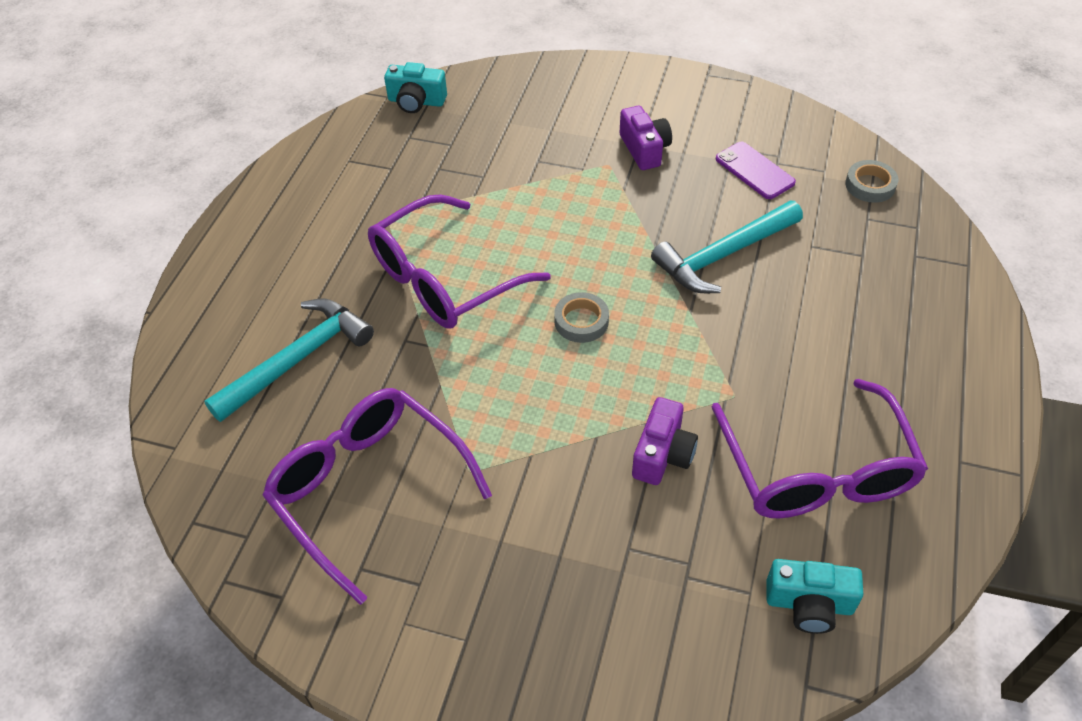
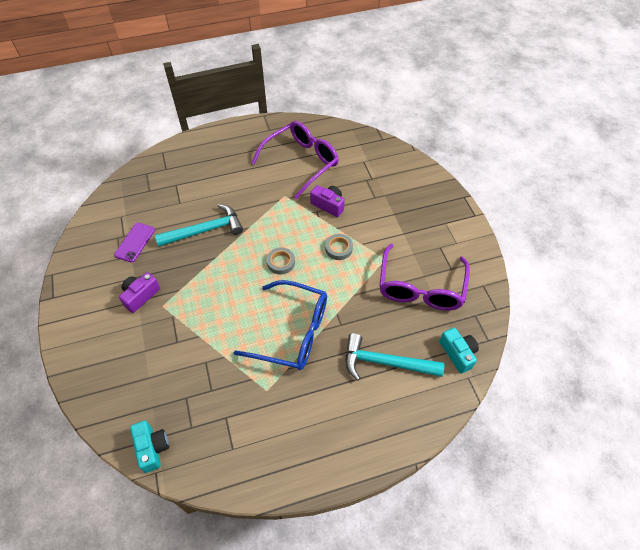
camera: 125 degrees left, 5 degrees up
purple glasses [368,194,551,329] -> blue glasses [234,280,327,370]
purple camera [632,397,698,485] -> purple camera turned 45 degrees clockwise [310,185,345,217]
turquoise hammer [651,201,803,293] -> turquoise hammer turned 45 degrees counterclockwise [155,204,243,247]
turquoise camera [766,559,863,634] -> turquoise camera moved to [439,328,479,374]
grey tape [845,160,898,203] -> grey tape moved to [325,234,353,260]

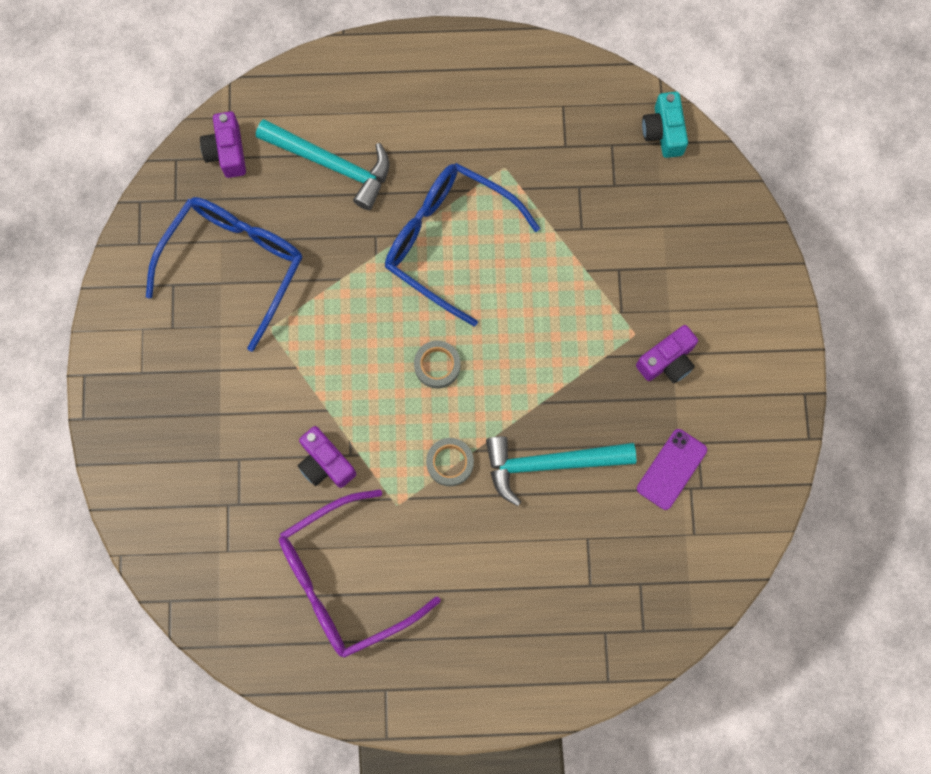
camera: 165 degrees left, 20 degrees up
grey tape [325,234,353,260] -> grey tape moved to [426,438,474,486]
purple glasses [379,244,470,311] -> blue glasses [146,197,302,351]
turquoise camera [439,328,479,374] -> purple camera [200,111,246,178]

